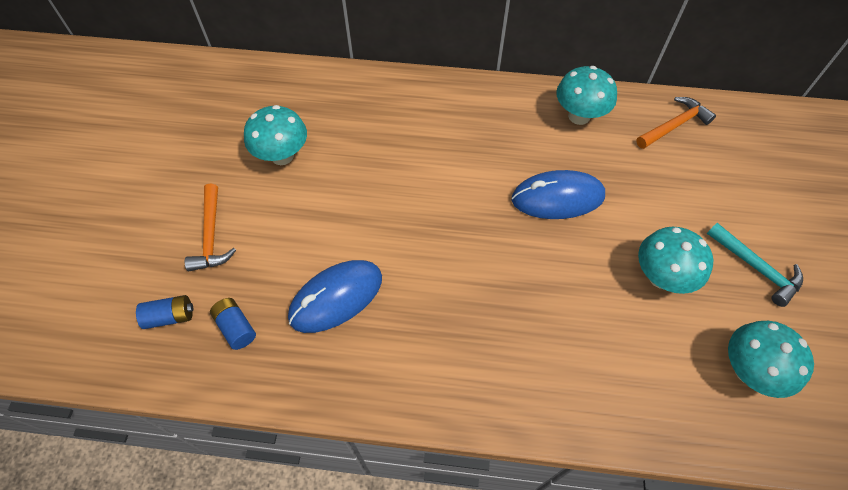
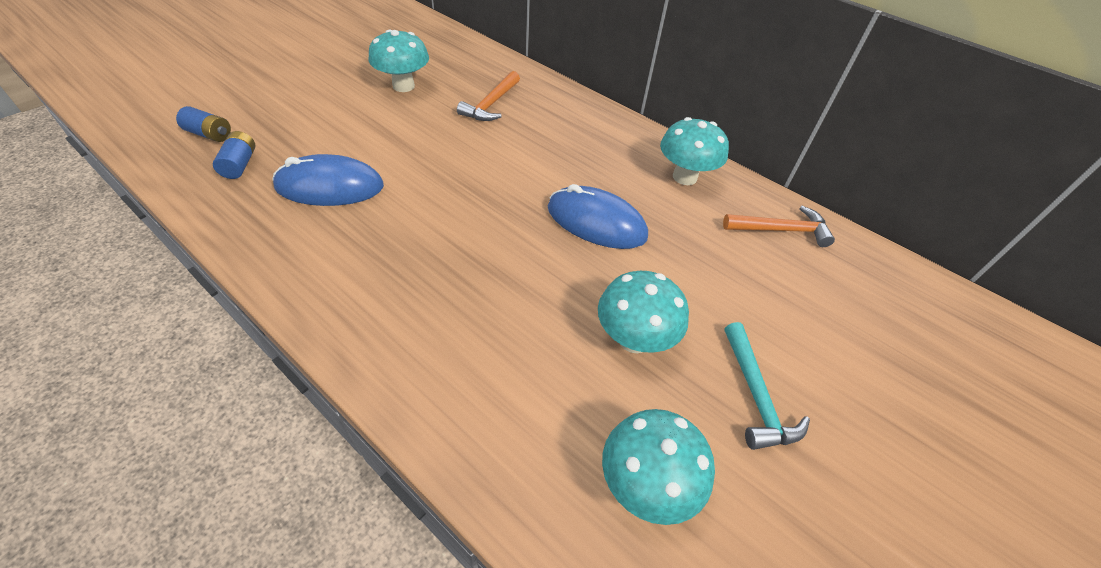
camera: 30 degrees right, 10 degrees down
orange hammer [185,184,236,271] -> orange hammer moved to [457,71,520,121]

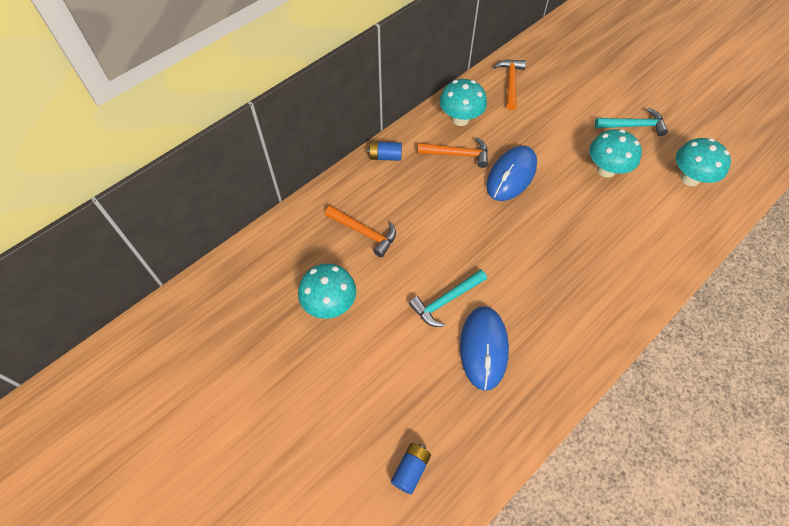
camera: 80 degrees left, 10 degrees up
blue battery [213,131,255,179] -> blue battery moved to [367,141,402,161]
none -> turquoise hammer [409,269,487,327]
none -> orange hammer [418,137,488,168]

